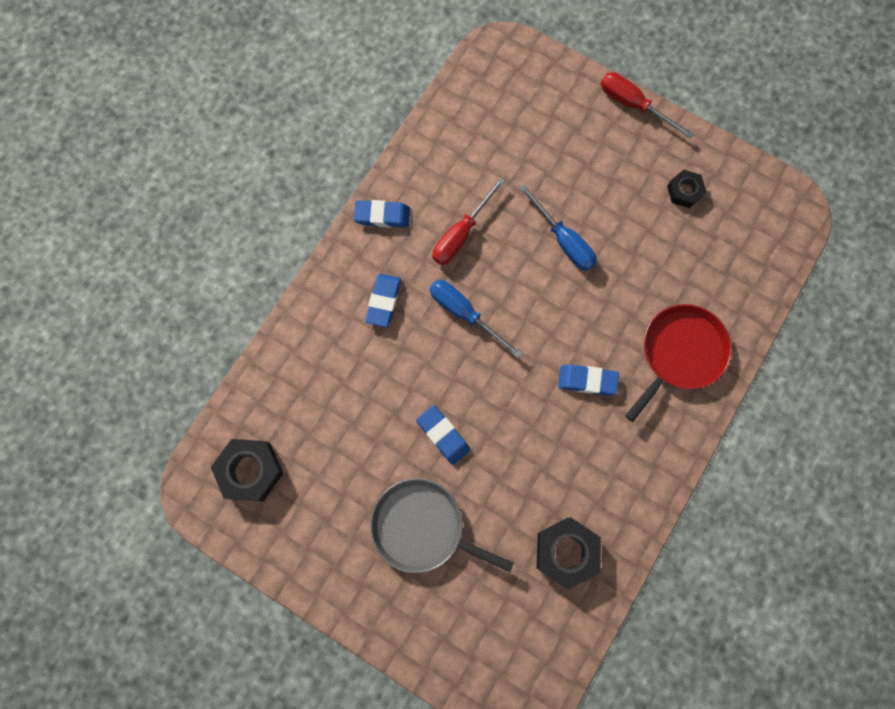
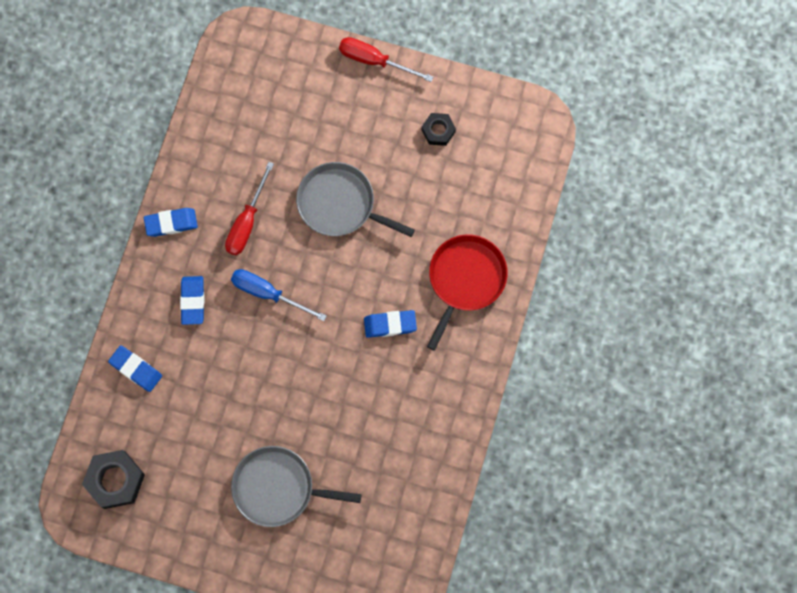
camera: 15 degrees left, 0 degrees up
blue eraser [416,405,470,465] -> blue eraser moved to [108,345,162,392]
blue screwdriver [519,184,597,271] -> grey pan [296,162,415,237]
black nut [536,517,601,590] -> none

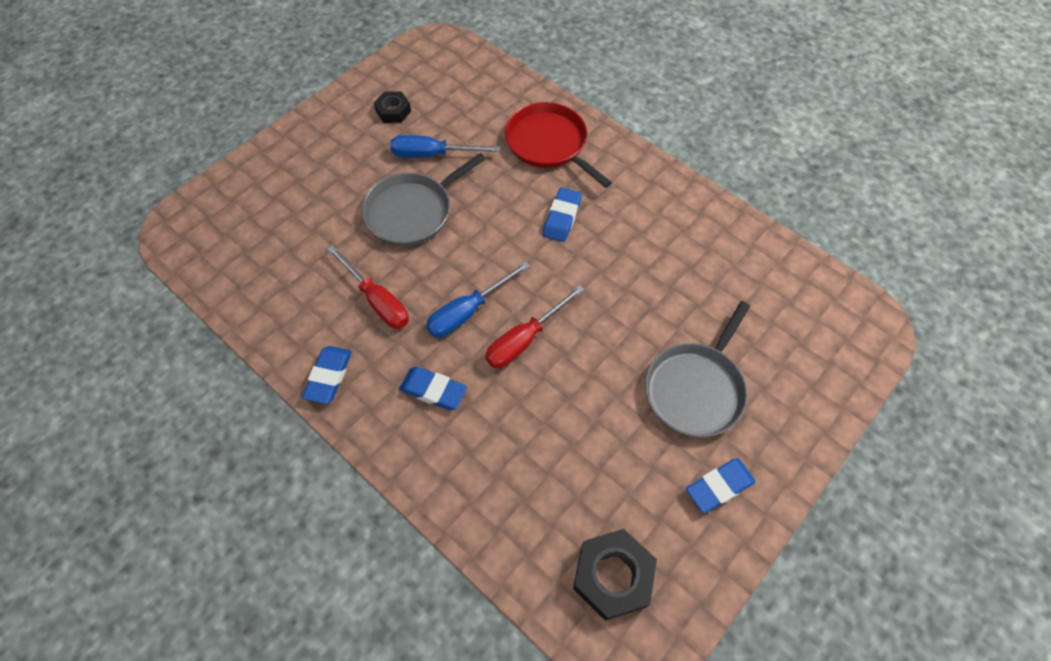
camera: 65 degrees left, 15 degrees down
blue eraser [108,345,162,392] -> blue eraser moved to [686,458,755,513]
red screwdriver [339,37,433,82] -> red screwdriver moved to [485,285,585,368]
none -> blue screwdriver [390,135,500,158]

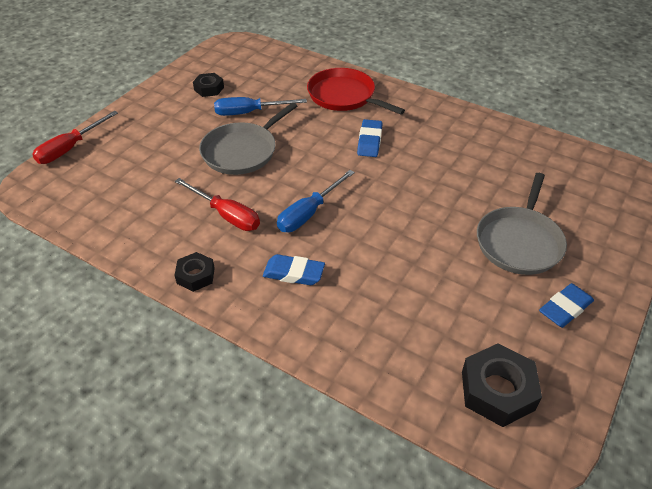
camera: 10 degrees left, 15 degrees down
blue eraser [302,346,352,404] -> black nut [175,252,215,292]
red screwdriver [485,285,585,368] -> red screwdriver moved to [32,111,118,164]

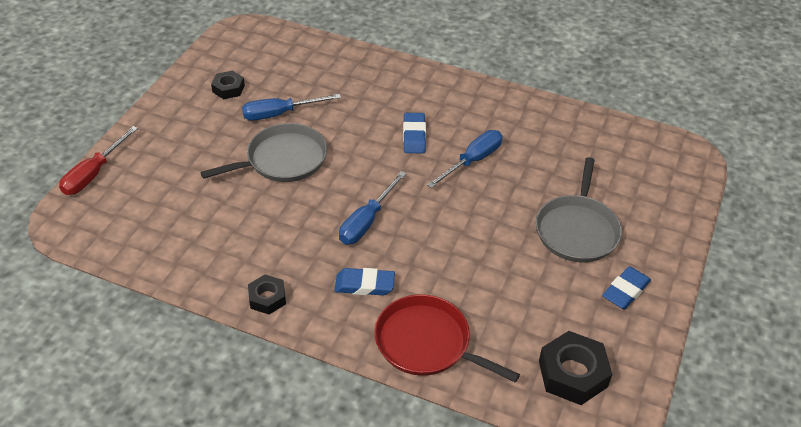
camera: 10 degrees left, 0 degrees up
red screwdriver [175,178,260,231] -> none
grey pan [199,102,297,175] -> grey pan turned 150 degrees counterclockwise [200,123,327,182]
red pan [307,68,405,115] -> red pan moved to [374,294,520,383]
none -> blue screwdriver [427,130,502,188]

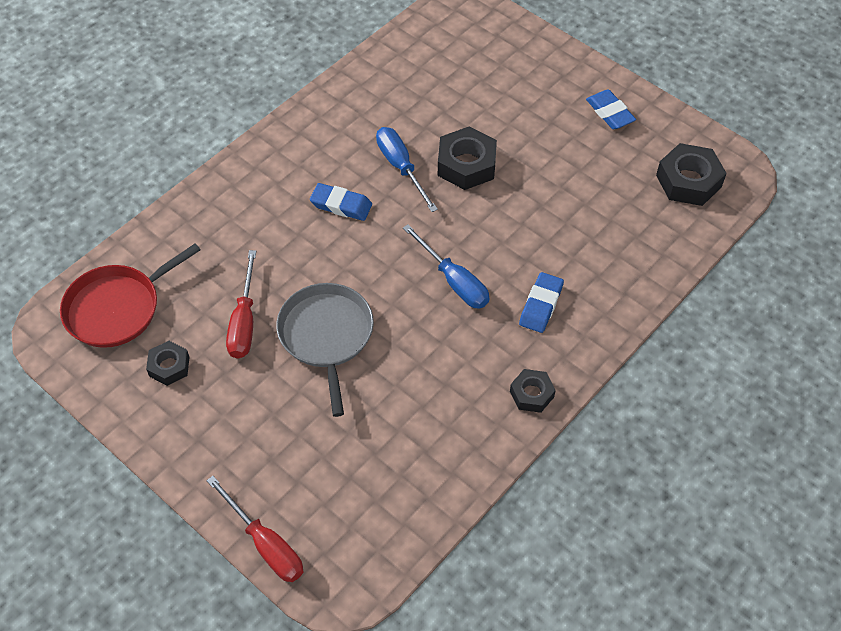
camera: 70 degrees left, 10 degrees up
blue screwdriver [242,94,341,121] -> red screwdriver [226,250,256,359]
red pan [374,294,520,383] -> red pan moved to [60,243,201,348]
grey pan [536,157,622,262] -> none
none -> black nut [438,126,497,190]

